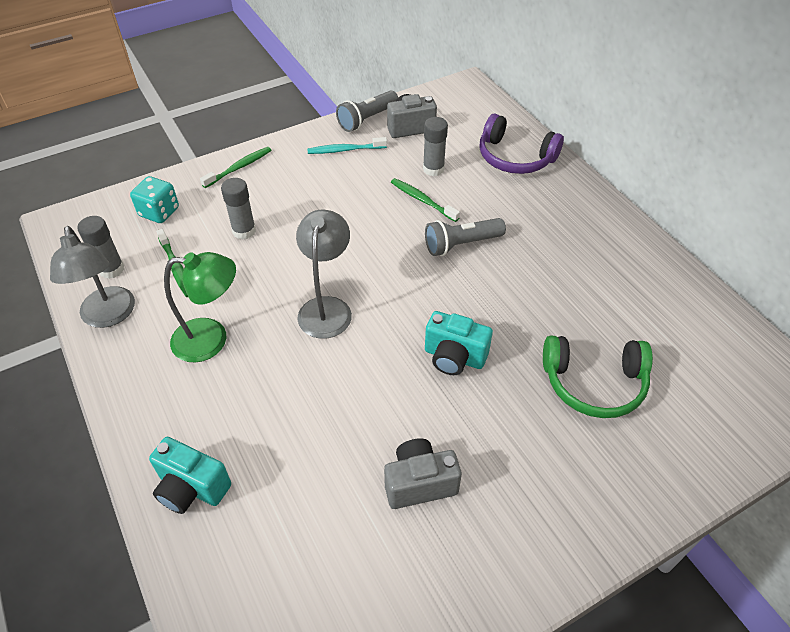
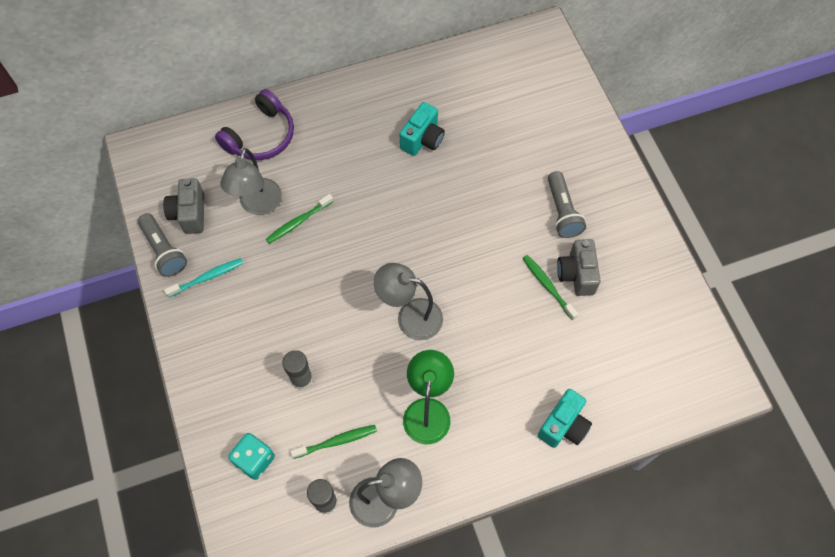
camera: 80 degrees left, 15 degrees up
green toothbrush [200,147,271,188] -> green toothbrush moved to [522,255,578,320]
turquoise toothbrush [307,137,387,154] -> turquoise toothbrush turned 120 degrees counterclockwise [164,258,243,297]
grey glue stick [423,117,448,176] -> grey lamp [220,148,282,215]
grey flashlight [425,218,506,256] -> grey flashlight moved to [548,171,586,238]
turquoise camera [425,311,493,375] -> turquoise camera moved to [400,102,445,156]
green headphones [543,336,653,418] -> none

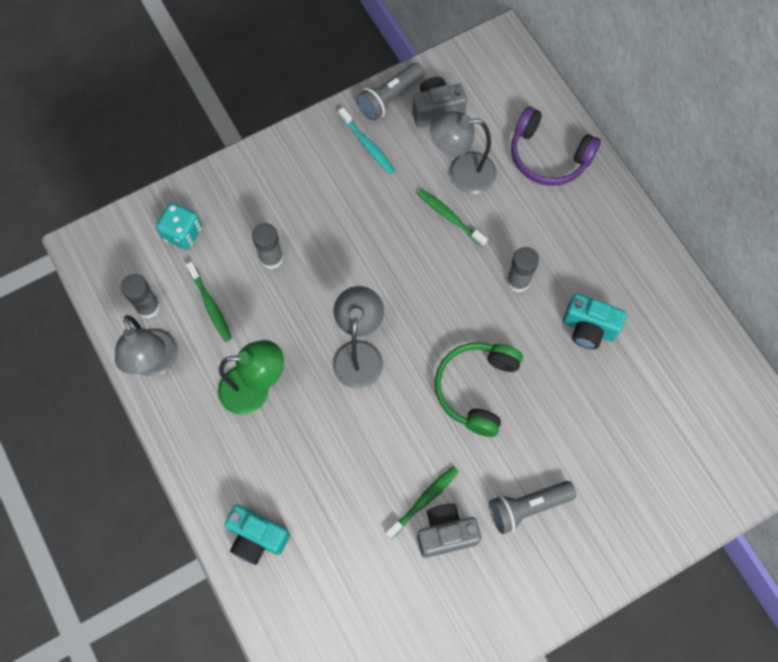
camera: 80 degrees right, 5 degrees up
none -> green headphones [435,342,523,437]
none -> grey glue stick [507,247,539,292]

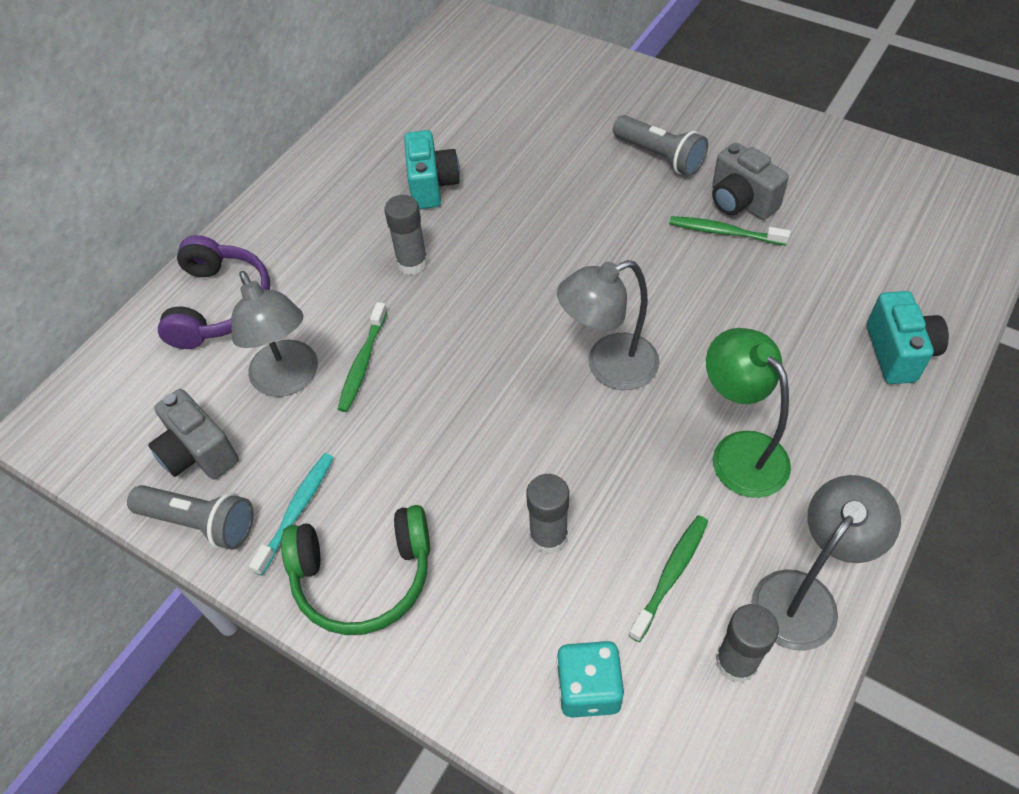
camera: 115 degrees left, 15 degrees down
green headphones [435,342,523,437] -> green headphones moved to [281,505,430,635]

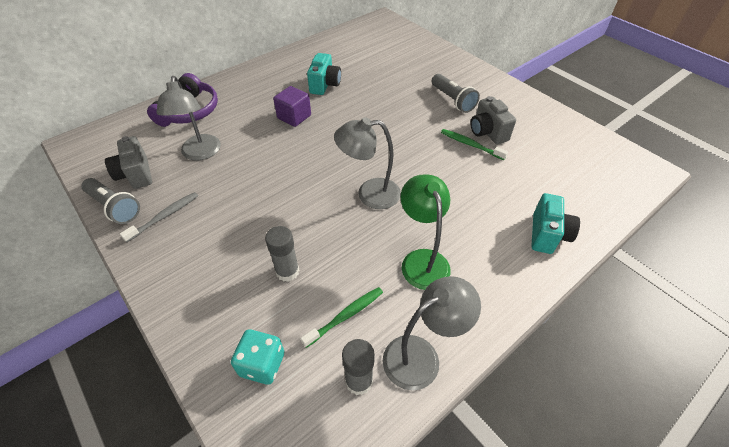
camera: 15 degrees right, 5 degrees down
turquoise toothbrush [249,453,334,576] -> grey toothbrush [120,192,198,242]
green headphones [281,505,430,635] -> none
green toothbrush [338,302,387,412] -> none
grey glue stick [384,195,428,275] -> purple cube [273,86,311,127]

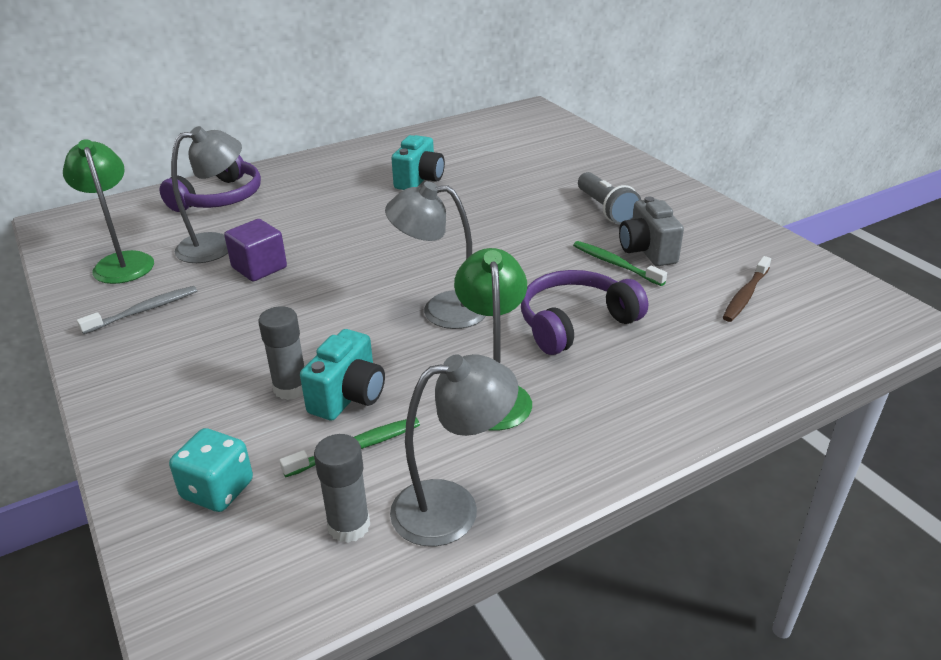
camera: 10 degrees right, 15 degrees down
grey flashlight [81,178,140,224] -> none
grey camera [105,136,152,189] -> green lamp [63,139,154,284]
grey lamp [156,76,221,161] -> grey lamp turned 120 degrees counterclockwise [171,126,242,263]
purple cube [273,86,311,127] -> purple cube moved to [224,219,287,281]
turquoise camera [531,193,580,254] -> turquoise camera moved to [300,329,385,421]
none -> purple headphones [521,270,648,355]
none -> brown toothbrush [723,256,771,322]

